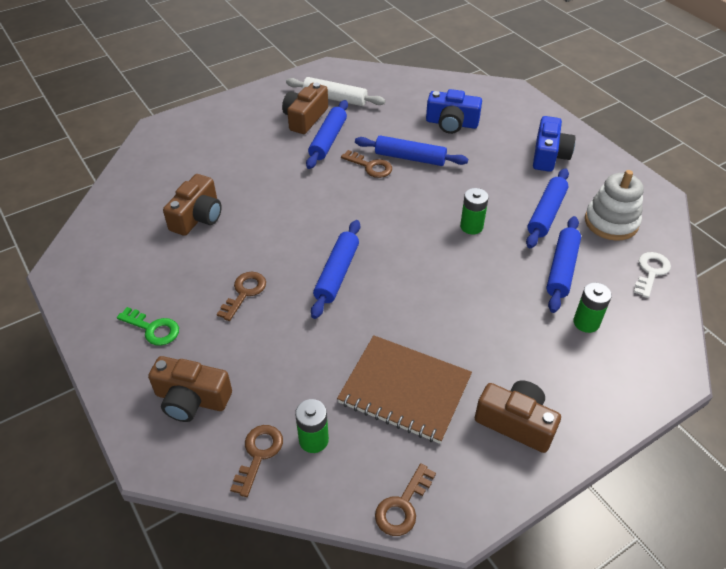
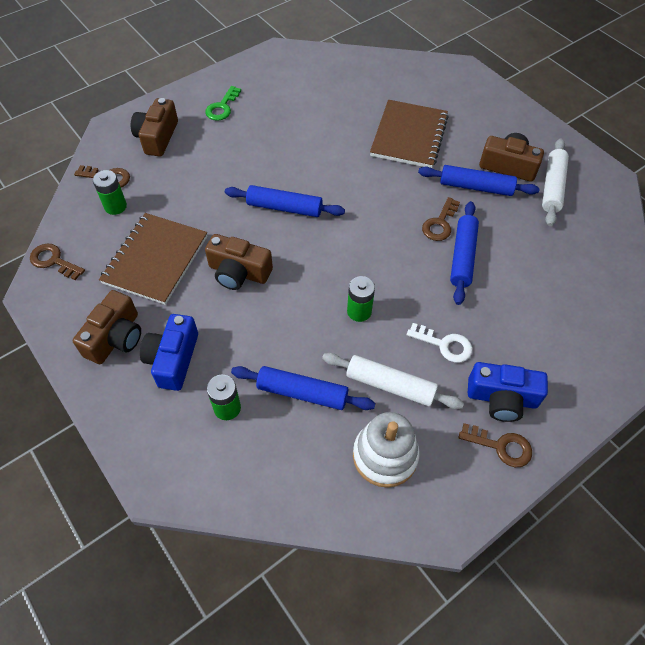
camera: 85 degrees right, 10 degrees up
brown camera [163,174,222,236] -> brown camera moved to [205,234,273,290]
brown key [217,272,266,321] -> brown key moved to [459,423,532,467]
blue camera [426,89,482,134] -> blue camera moved to [140,314,198,391]
blue rolling pin [526,168,569,248] -> white rolling pin [322,353,464,409]
white key [634,252,671,298] -> white key moved to [407,323,472,363]
none -> brown notebook [370,100,449,168]

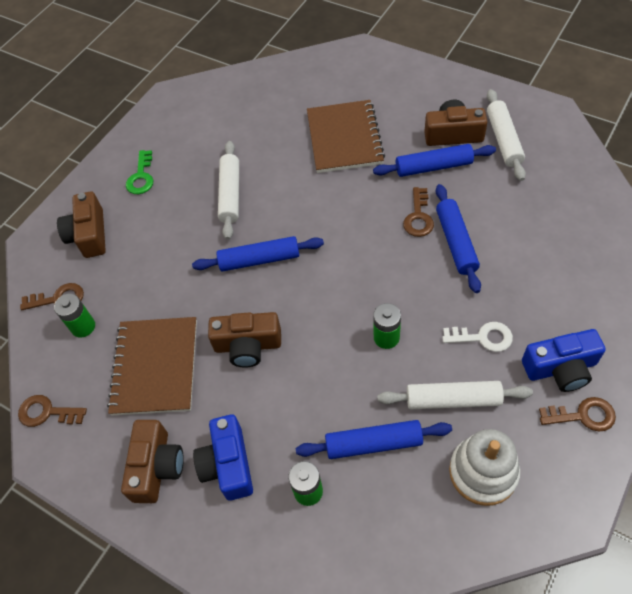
camera: 15 degrees left, 0 degrees up
none -> white rolling pin [218,141,239,240]

